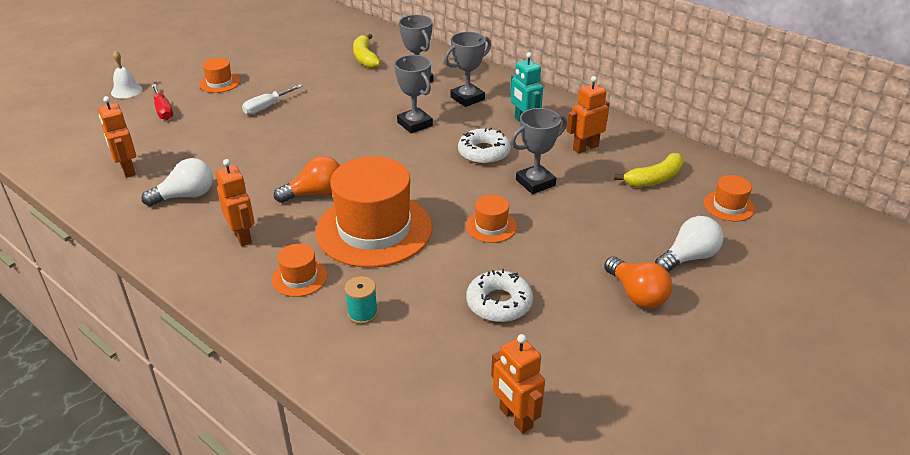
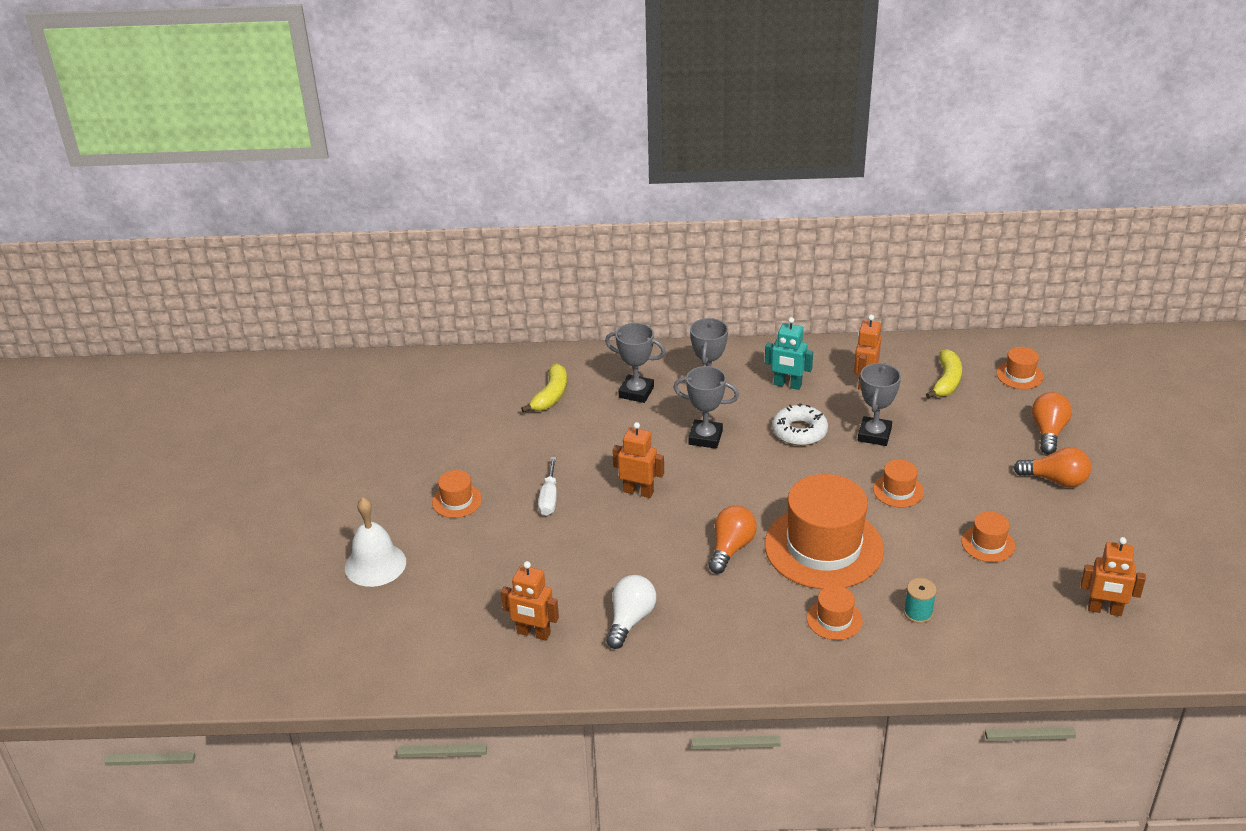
camera: 40 degrees left, 0 degrees up
white bell [111,51,142,99] -> white bell [345,498,406,587], size x1.58
red screwdriver [151,84,173,120] -> none
orange robot [216,159,255,246] -> orange robot moved to [613,422,664,498]
yellow banana [353,34,381,68] -> yellow banana turned 105 degrees counterclockwise [521,363,567,413]
white donut [466,269,533,322] -> orange hat [961,511,1015,562]
white light bulb [655,216,724,272] -> orange light bulb [1032,392,1072,454]

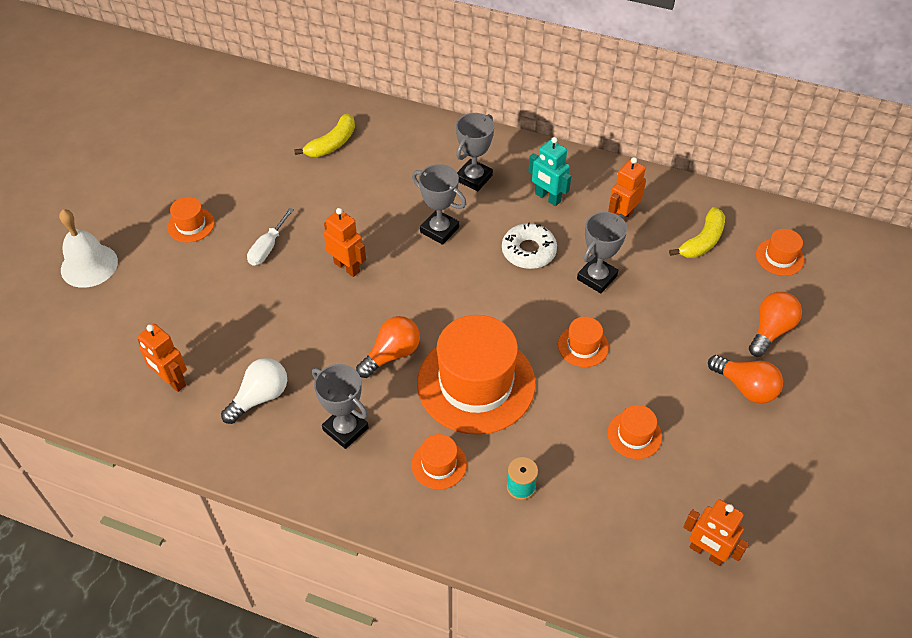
camera: 20 degrees right, 15 degrees up
grey trophy [605,323,666,403] -> grey trophy moved to [312,364,369,449]

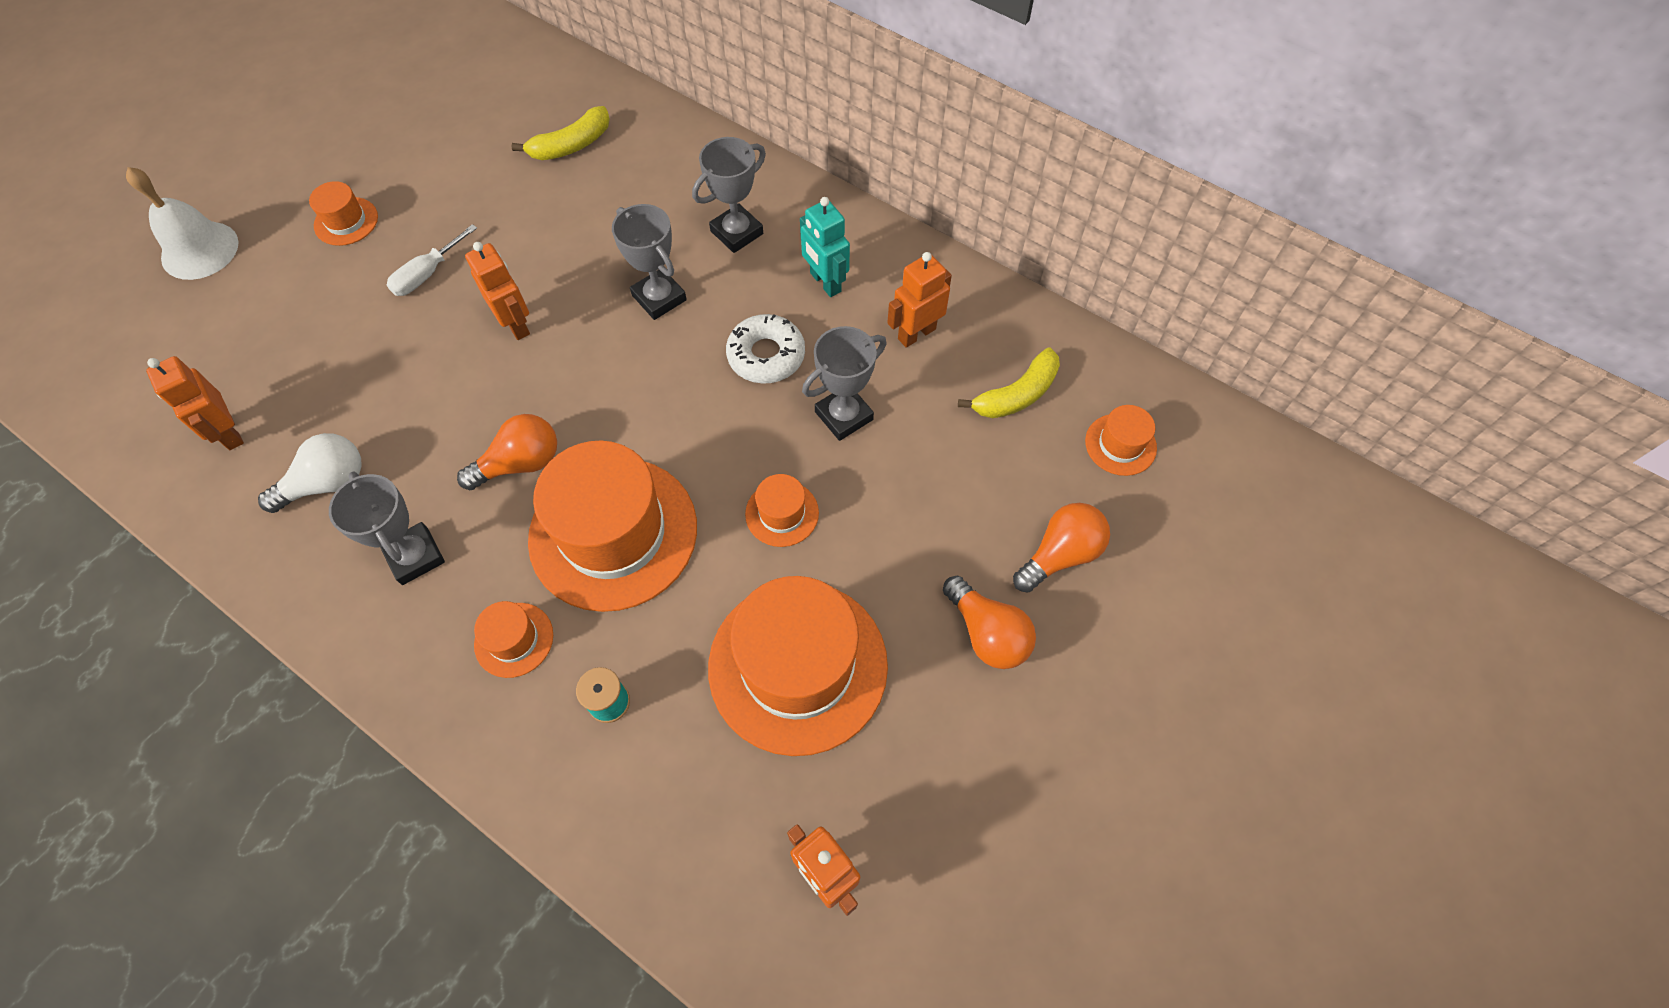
camera: 15 degrees right, 10 degrees up
orange hat [608,405,662,459] -> orange hat [708,576,888,756], size x2.26

